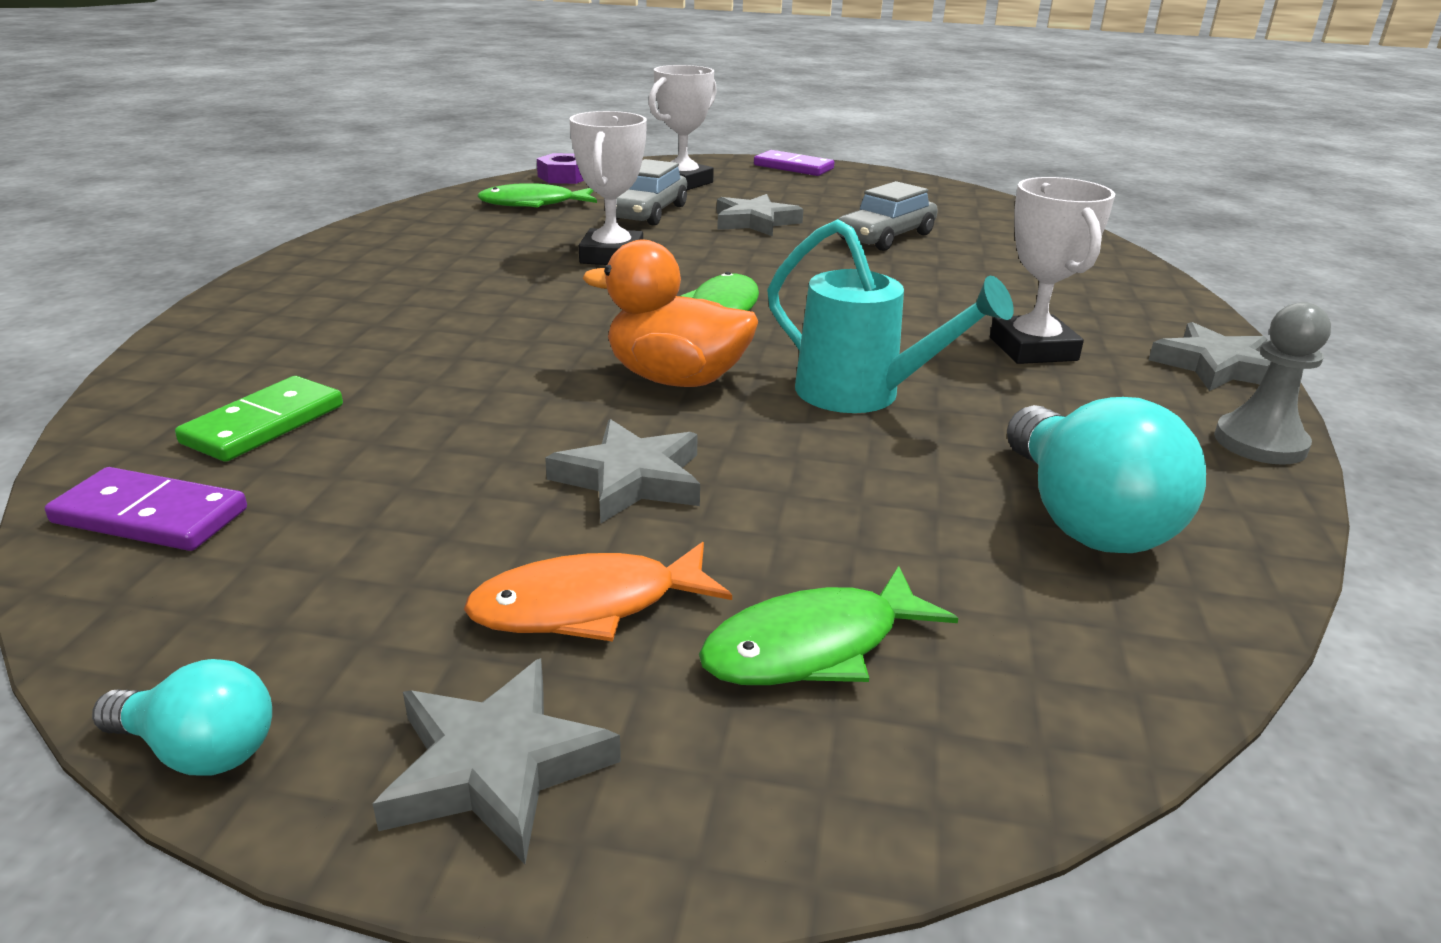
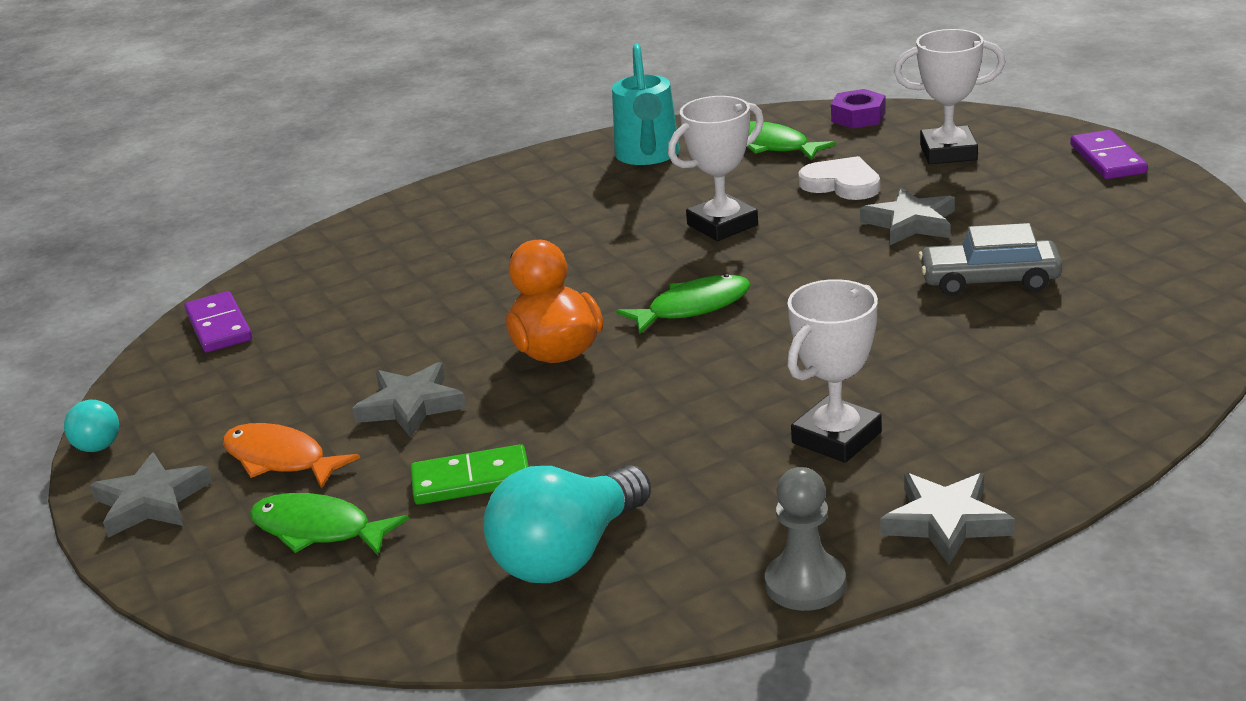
camera: 55 degrees right, 0 degrees up
green domino [175,376,343,462] -> green domino moved to [410,444,529,505]
grey car [616,159,687,226] -> white heart [798,156,880,200]
turquoise watering can [767,219,1014,413] -> turquoise watering can moved to [612,43,679,165]

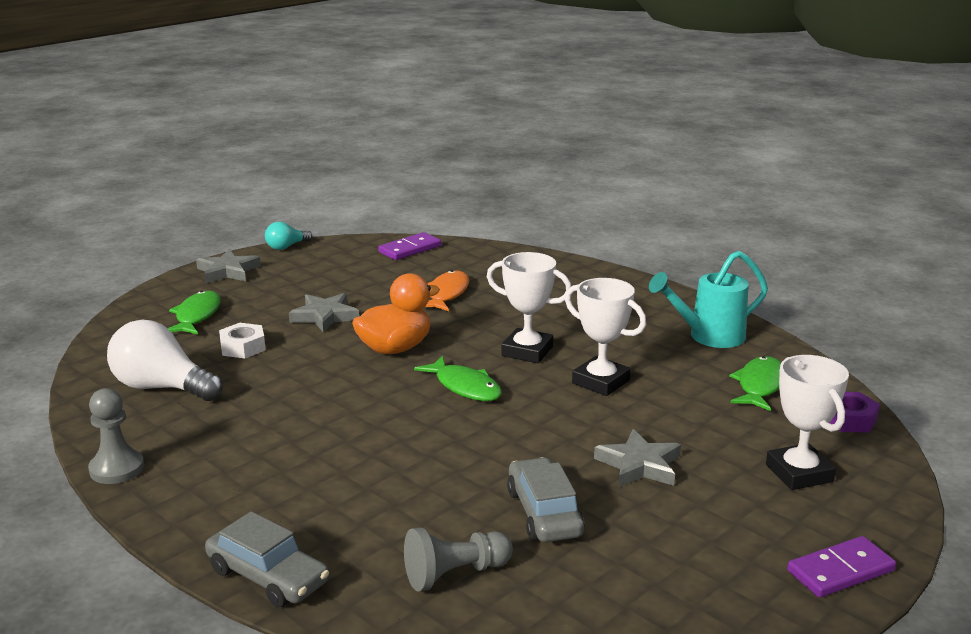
camera: 70 degrees right, 5 degrees down
orange fish [223,423,360,489] -> orange fish moved to [425,270,469,311]
green domino [410,444,529,505] -> white nut [219,323,266,359]
turquoise light bulb [483,465,651,583] -> white light bulb [107,320,223,401]
white trophy [787,279,882,463] -> white trophy moved to [487,252,571,363]
white heart [798,156,880,200] -> none
grey star [880,473,1015,565] -> none
none -> grey car [205,511,329,608]
none -> grey pawn [404,527,513,592]

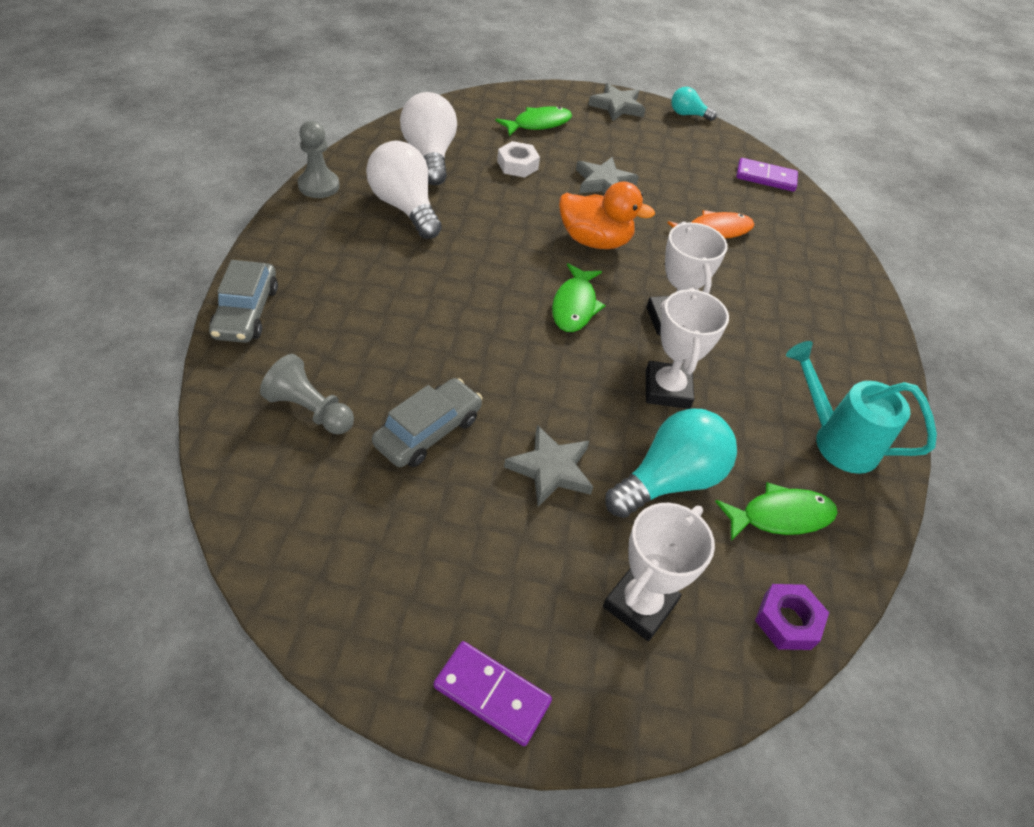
camera: 50 degrees right, 25 degrees up
none -> white light bulb [366,141,442,239]
none -> turquoise light bulb [605,408,737,518]

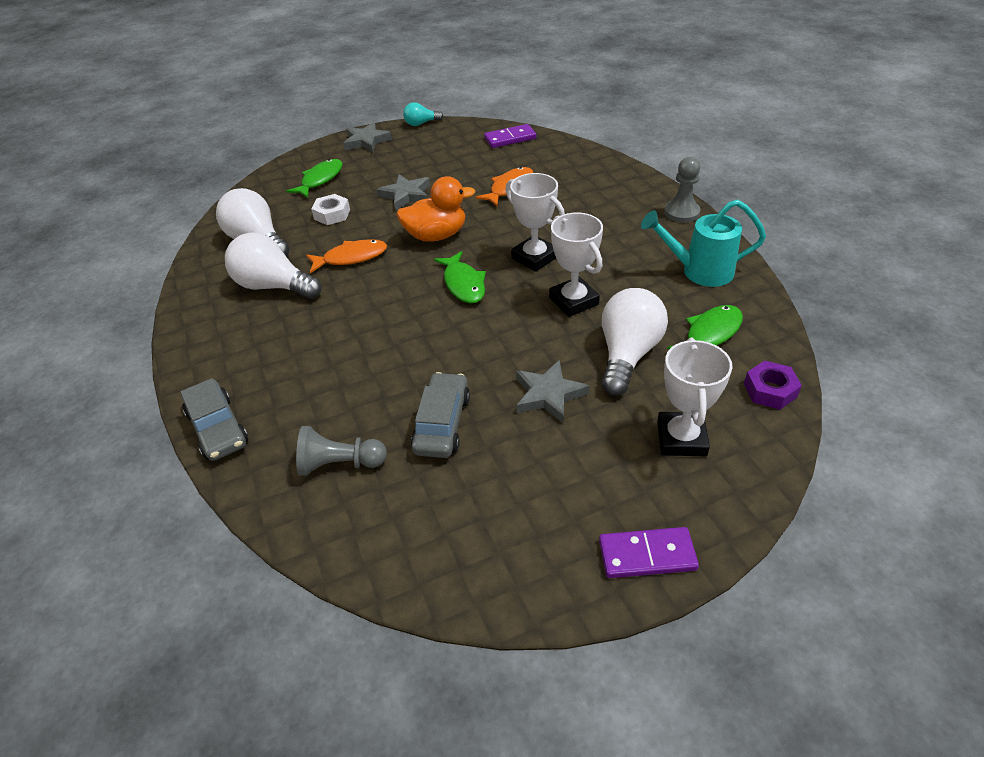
camera: 25 degrees left, 5 degrees down
grey pawn [298,121,339,198] -> grey pawn moved to [664,157,700,223]
turquoise light bulb [605,408,737,518] -> white light bulb [601,288,668,396]
none -> orange fish [306,239,387,273]

